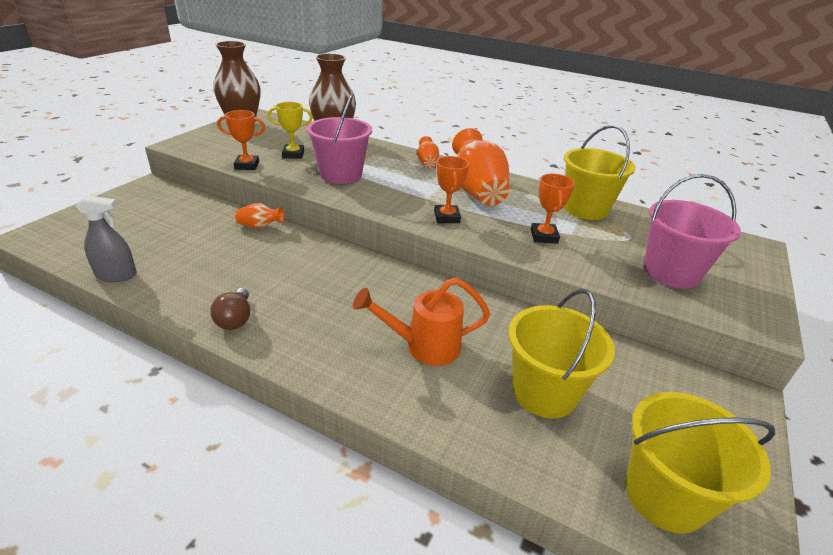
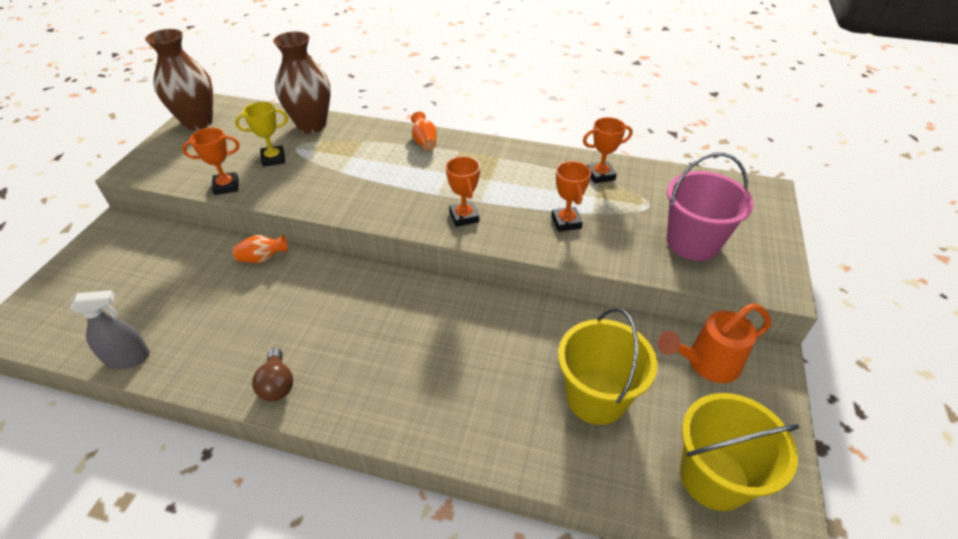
camera: 10 degrees left, 10 degrees up
pink bucket [306,94,372,184] -> none
orange watering can [353,277,490,366] -> orange watering can moved to [658,303,771,383]
orange vase [452,128,509,206] -> none
yellow bucket [564,125,636,220] -> orange trophy [583,117,633,184]

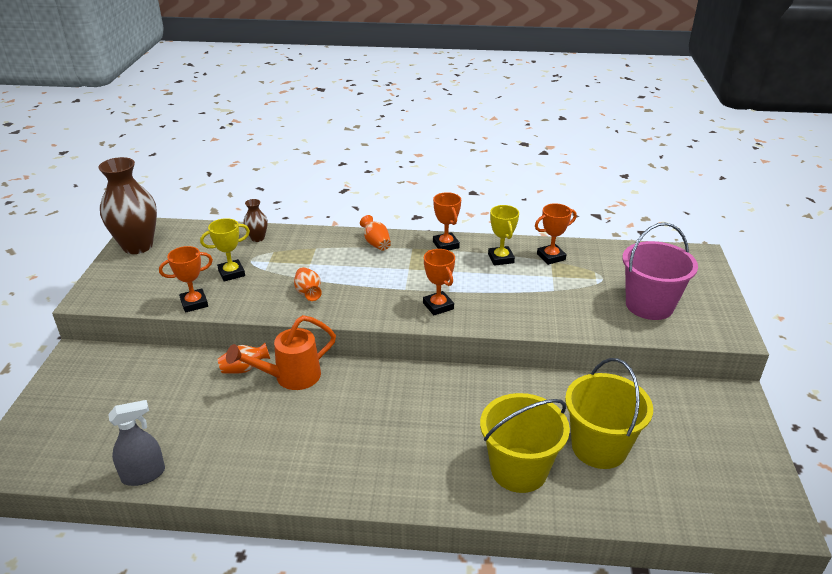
camera: 10 degrees left, 10 degrees down
brown light bulb [252,348,293,402] -> none
brown vase [273,31,331,133] -> brown vase [243,199,268,242], size x0.46
orange trophy [551,161,591,232] -> orange trophy moved to [433,192,461,250]
orange watering can [658,303,771,383] -> orange watering can moved to [226,315,336,390]
yellow bucket [680,393,799,511] -> yellow bucket moved to [480,393,570,493]
none -> orange vase [294,267,322,301]
none -> yellow trophy [488,205,519,266]

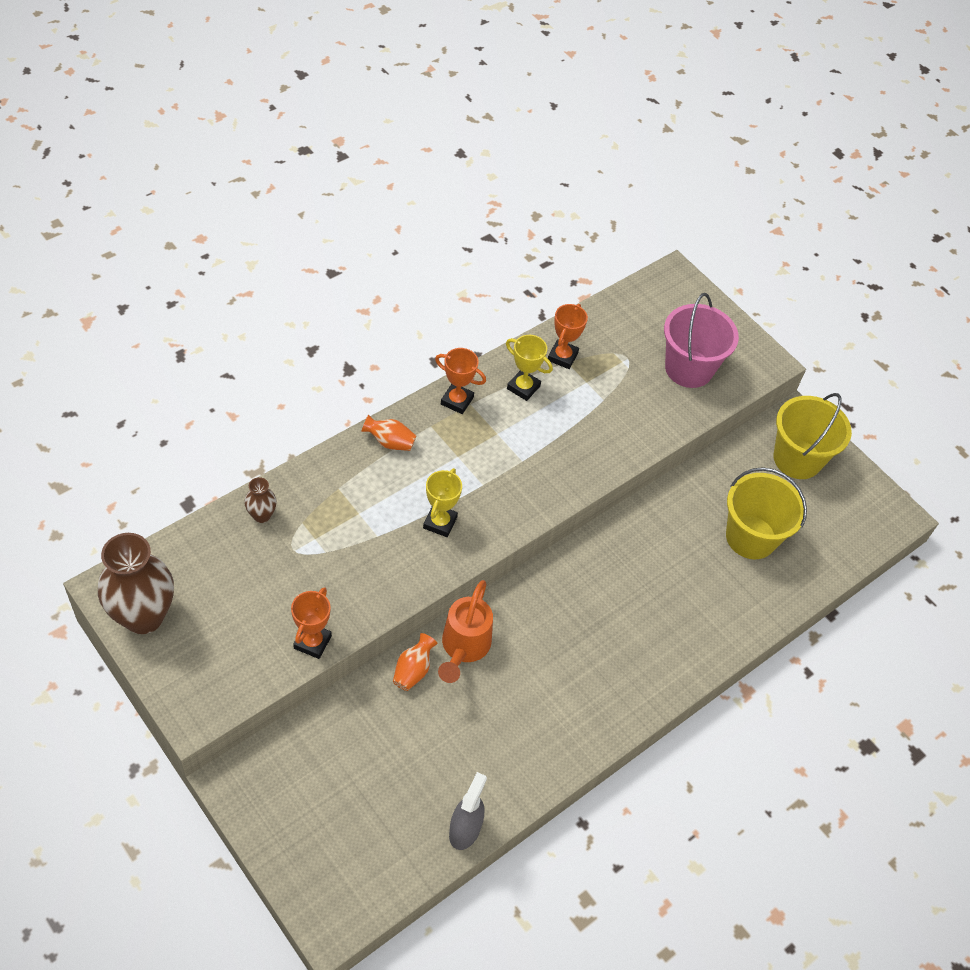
camera: 50 degrees left, 20 degrees up
yellow trophy [200,218,250,282] -> yellow trophy moved to [423,468,462,537]
orange vase [294,267,322,301] -> none
orange trophy [423,249,455,315] -> none
yellow bucket [480,393,570,493] -> yellow bucket moved to [774,393,852,479]

